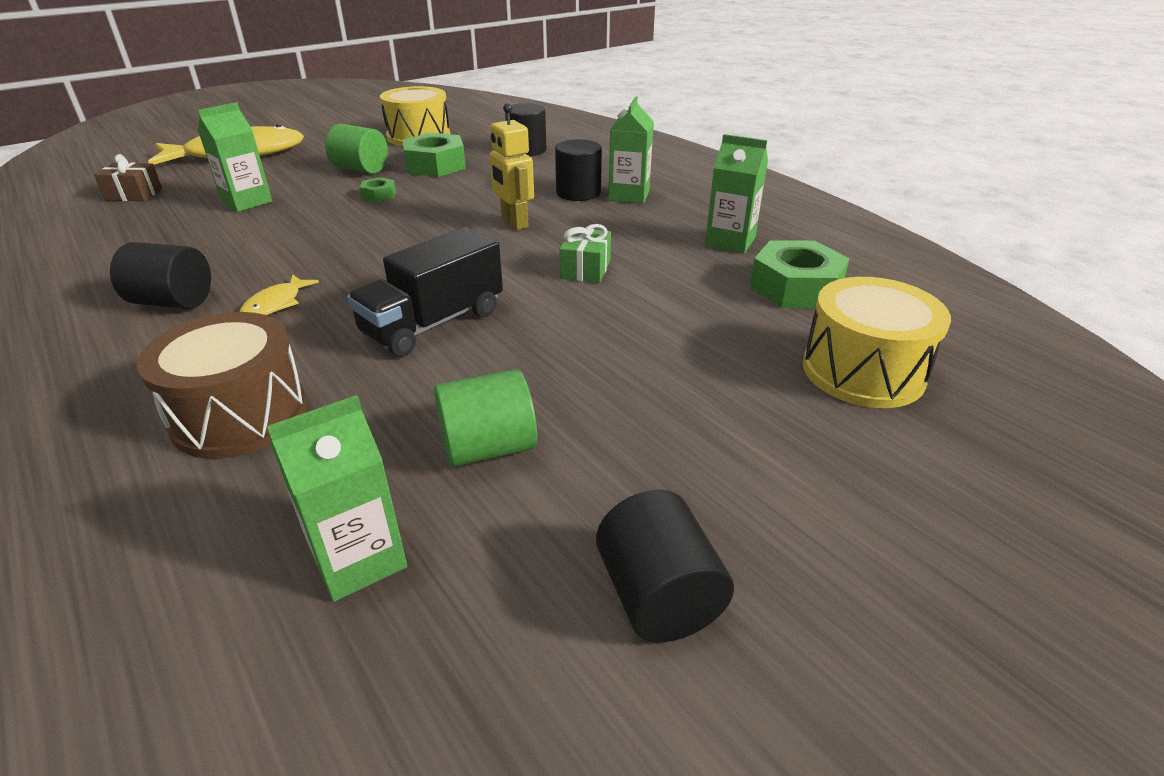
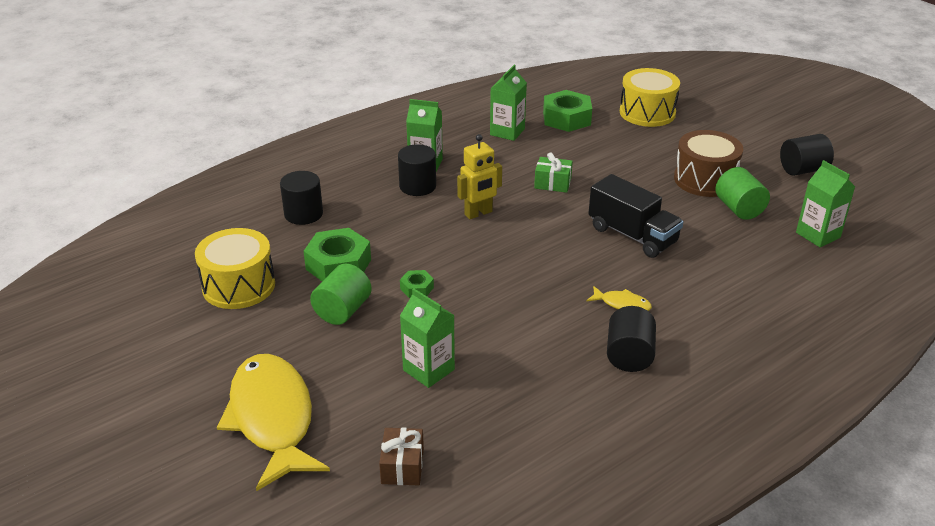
camera: 90 degrees left, 0 degrees up
brown drum [137,312,307,459] -> brown drum moved to [674,130,743,197]

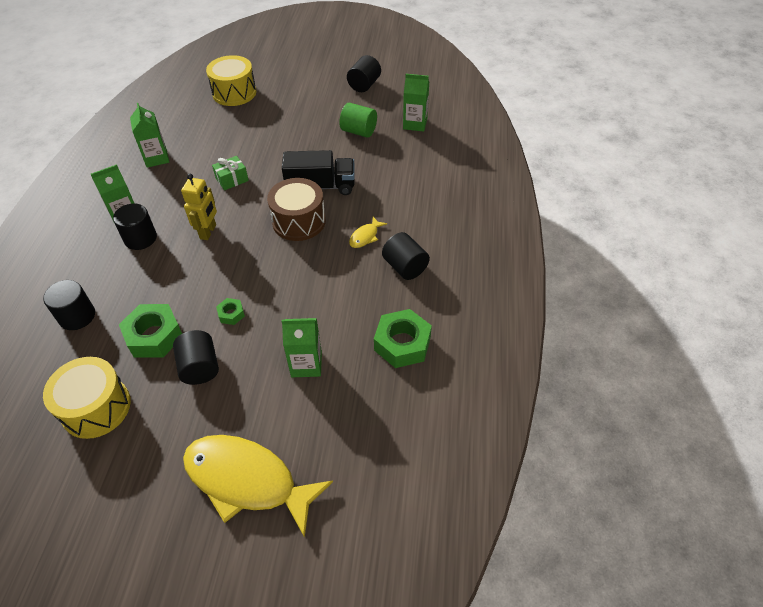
camera: 45 degrees left, 15 degrees up
green cylinder [310,264,372,325] -> black cylinder [173,330,219,385]
brown gift [379,427,424,485] -> none
green nut [543,90,592,132] -> green nut moved to [374,309,432,368]
yellow fish [586,286,652,311] -> yellow fish turned 150 degrees clockwise [349,217,387,248]
brown drum [674,130,743,197] -> brown drum moved to [267,178,326,241]

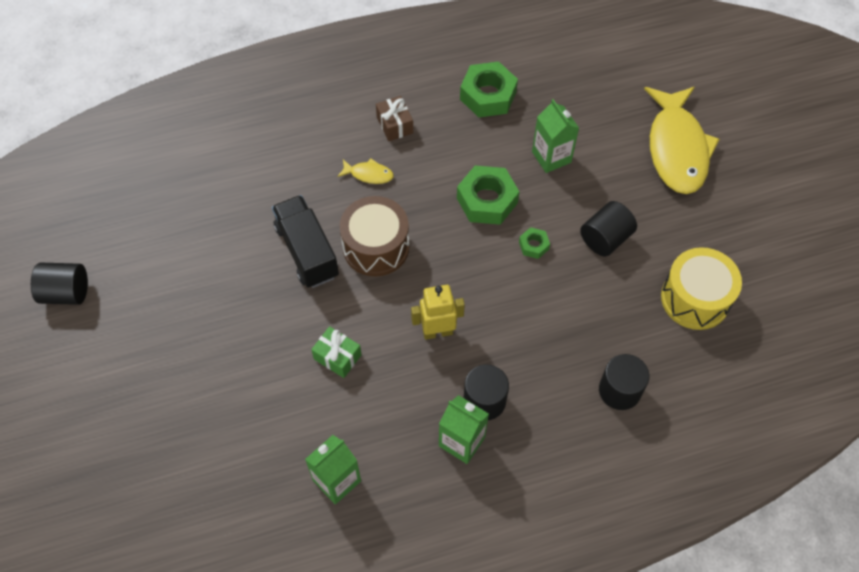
camera: 115 degrees left, 10 degrees up
green nut [119,304,182,358] -> green nut moved to [457,166,519,225]
yellow drum [206,55,256,106] -> none
green cylinder [339,102,377,138] -> none
black cylinder [382,232,430,280] -> brown gift [376,96,413,141]
green carton [403,74,429,132] -> none

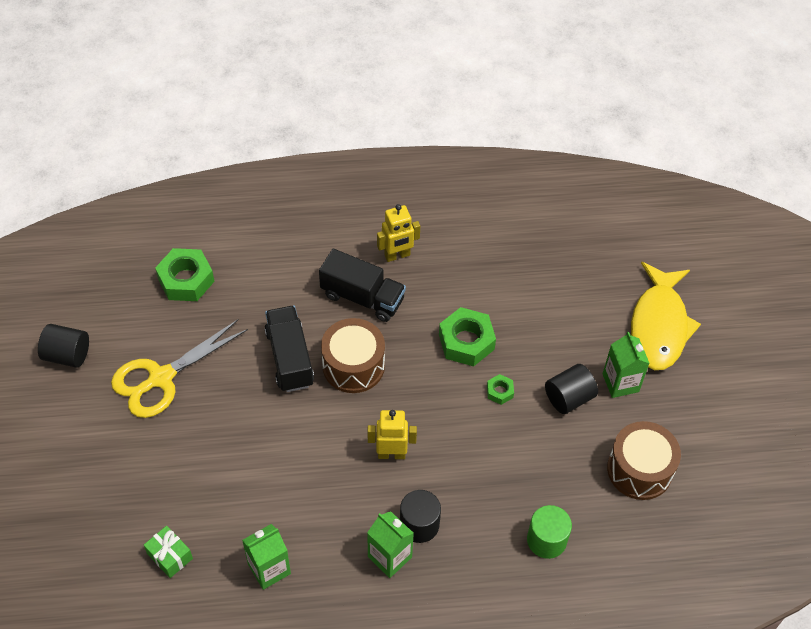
camera: 10 degrees right, 5 degrees down
green gift [311,326,362,378] -> green gift moved to [144,526,193,578]
yellow fish [337,159,394,184] -> black truck [319,249,406,322]
brown gift [376,96,413,141] -> yellow robot [377,204,420,262]
green nut [460,61,518,117] -> green nut moved to [155,248,214,301]
green carton [532,99,579,173] -> green carton moved to [603,332,650,398]
black cylinder [599,354,649,410] -> green cylinder [527,505,572,559]
yellow drum [661,247,742,330] -> brown drum [607,421,681,500]
none -> yellow scissors [111,319,248,418]

